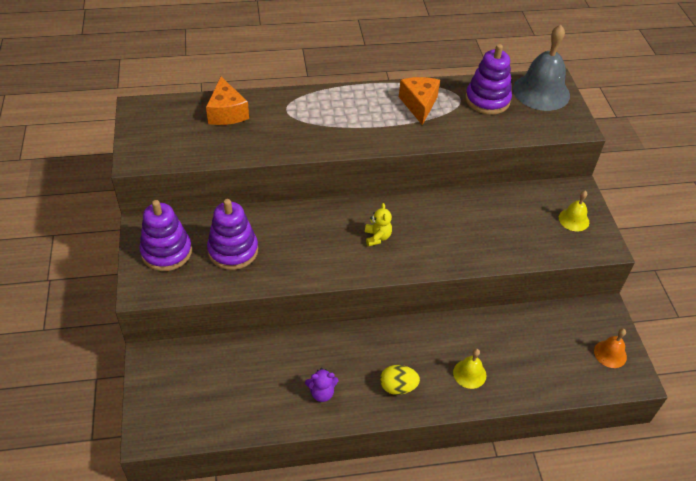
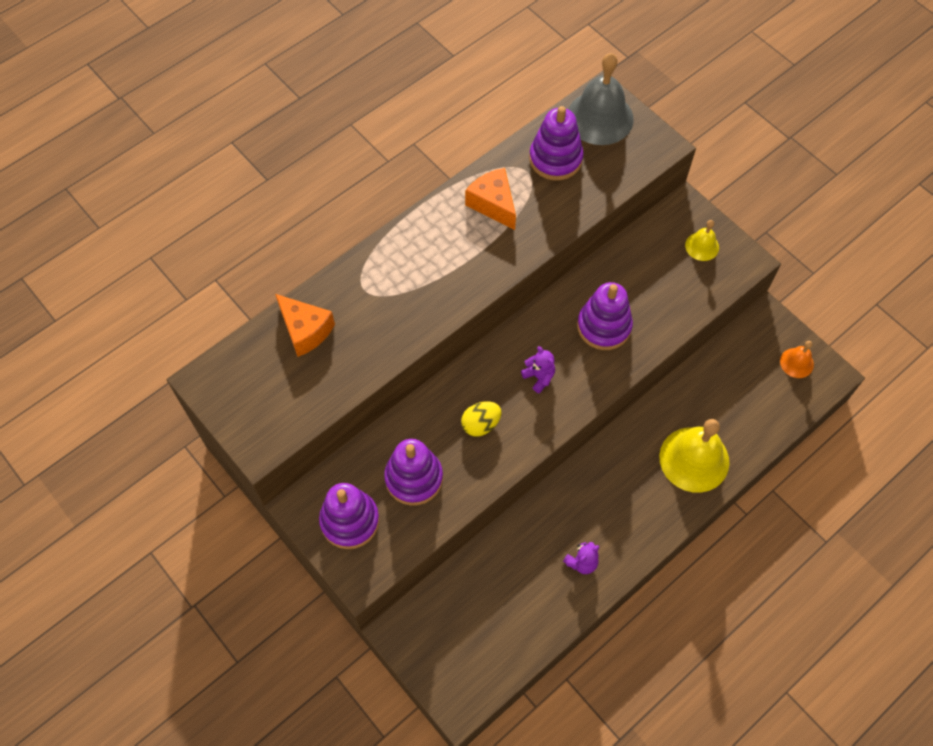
camera: 30 degrees left, 15 degrees up
yellow teddy bear [365,203,392,247] -> purple teddy bear [521,346,555,393]
yellow egg [380,365,420,395] -> yellow egg moved to [461,401,501,437]
yellow bell [453,349,486,389] -> yellow bell [659,419,729,493], size x1.99
none -> purple stacking toy [577,282,633,350]

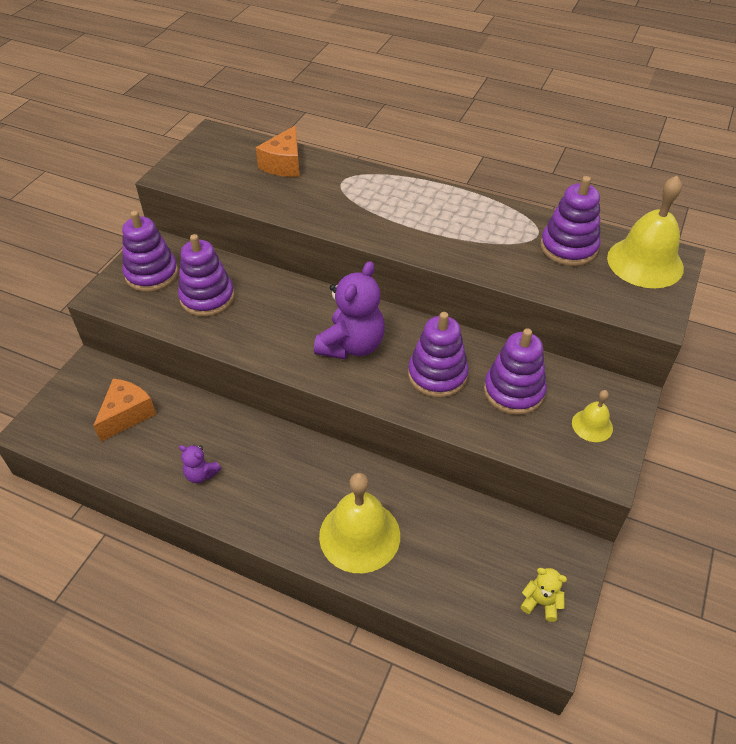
camera: 65 degrees right, 15 degrees down
yellow egg [461,401,501,437] -> none
orange cheese [465,168,516,230] -> orange cheese moved to [93,379,156,442]
purple teddy bear [521,346,555,393] -> purple teddy bear [314,261,385,359], size x2.05
grey bell [568,53,634,145] -> yellow bell [607,176,684,288]
orange bell [780,341,814,378] -> yellow teddy bear [520,568,567,622]
none -> purple stacking toy [484,328,547,415]

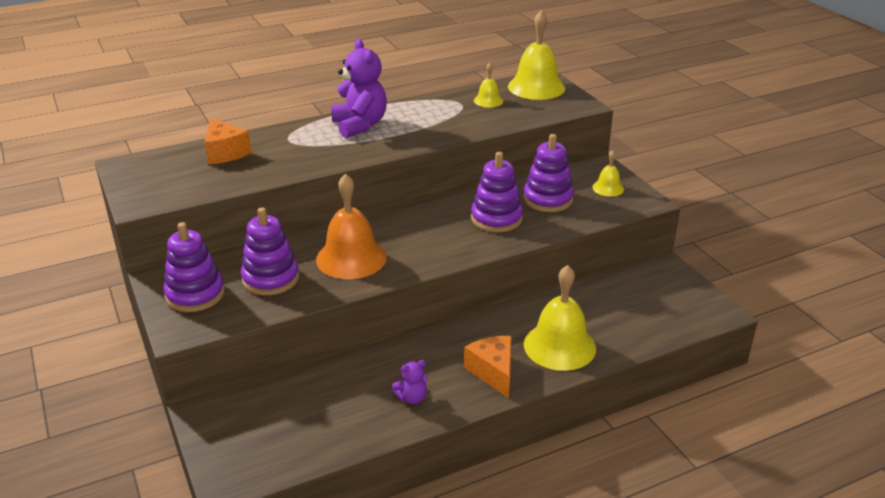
camera: 50 degrees left, 15 degrees down
orange cheese [93,379,156,442] -> orange cheese moved to [464,336,512,398]
purple teddy bear [314,261,385,359] -> purple teddy bear moved to [331,39,387,138]
yellow teddy bear [520,568,567,622] -> none
purple stacking toy [540,176,601,266] -> yellow bell [474,62,503,108]
none -> orange bell [316,173,387,279]

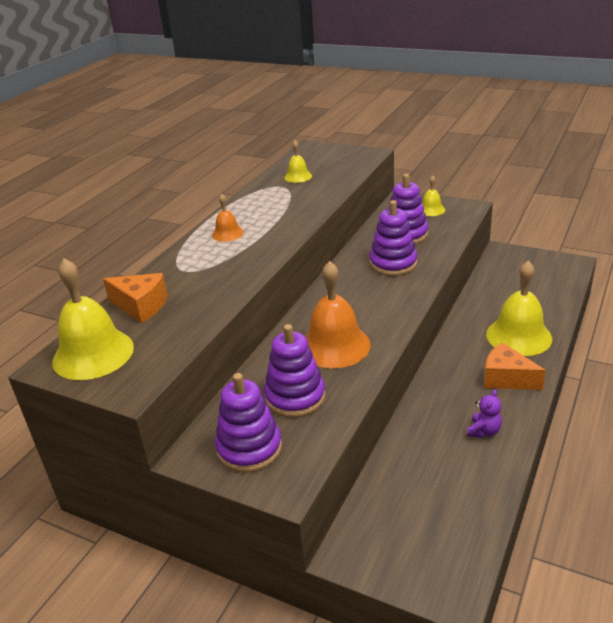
camera: 35 degrees left, 0 degrees up
purple teddy bear [331,39,387,138] -> orange bell [212,194,244,242]
yellow bell [508,10,565,100] -> yellow bell moved to [52,258,134,380]

